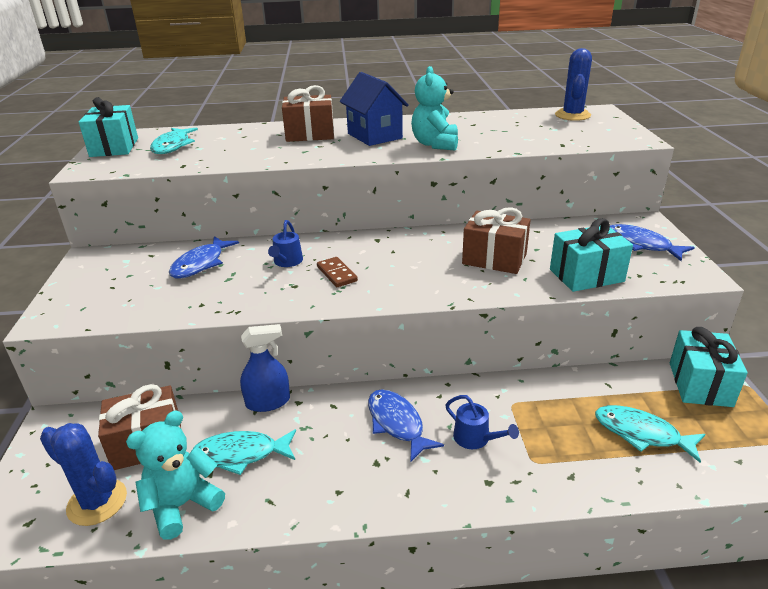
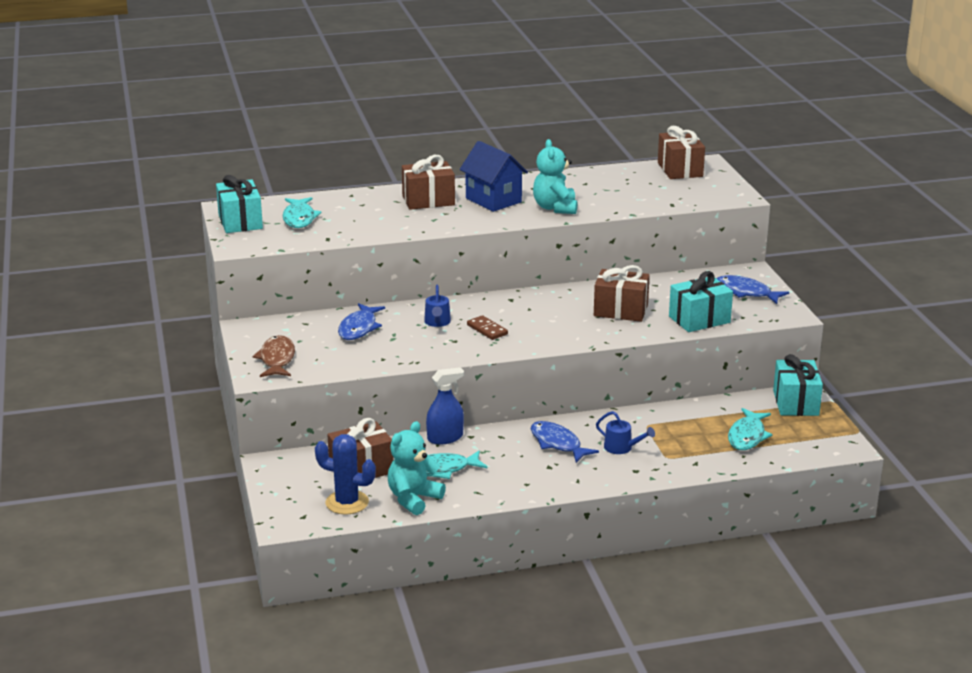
camera: 10 degrees left, 5 degrees down
blue cactus [555,48,592,121] -> brown gift [658,126,705,179]
turquoise fish [595,405,705,462] -> turquoise fish turned 90 degrees counterclockwise [728,408,772,450]
none -> brown fish [252,335,295,377]

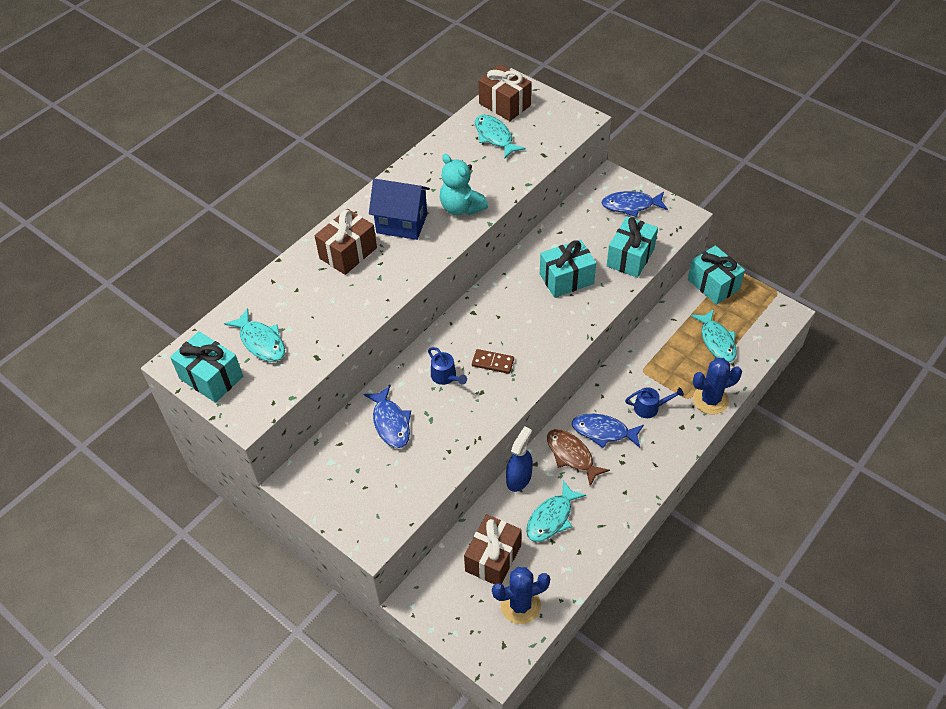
camera: 35 degrees left, 25 degrees up
brown fish [252,335,295,377] -> brown fish moved to [547,429,610,486]
turquoise teddy bear [388,421,446,515] -> none
brown gift [594,265,650,322] -> turquoise gift [540,240,596,298]
none -> turquoise fish [475,115,526,159]
none -> blue cactus [693,358,742,415]

